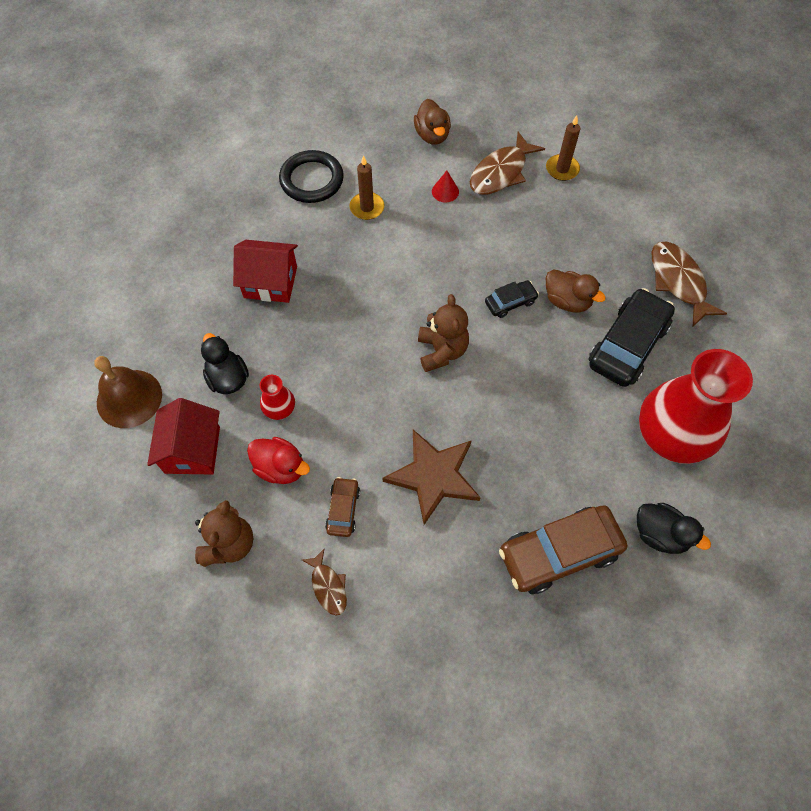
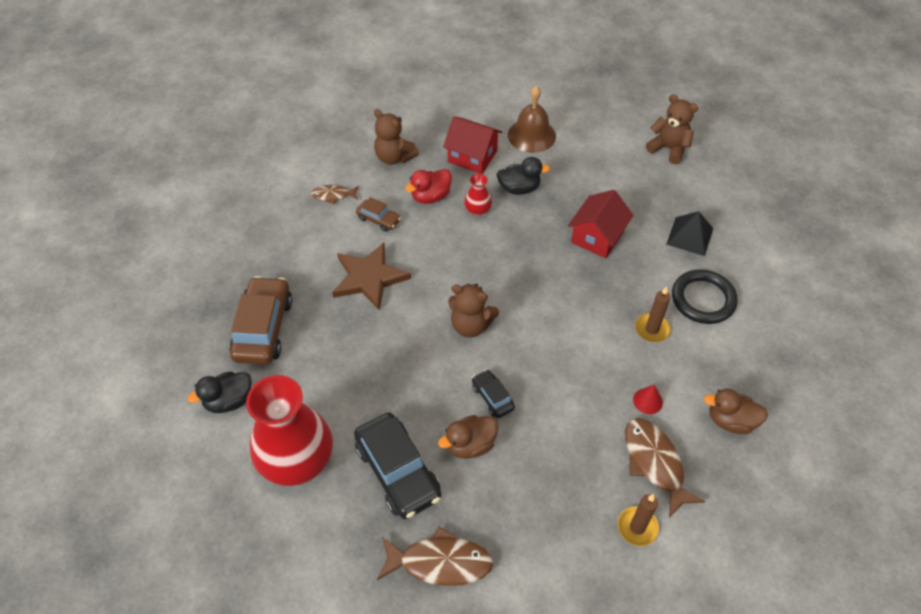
camera: 115 degrees right, 10 degrees down
black car [485,280,539,318] -> black car turned 150 degrees clockwise [472,370,515,418]
none -> brown teddy bear [646,94,698,164]
none -> black pyramid [666,211,713,256]

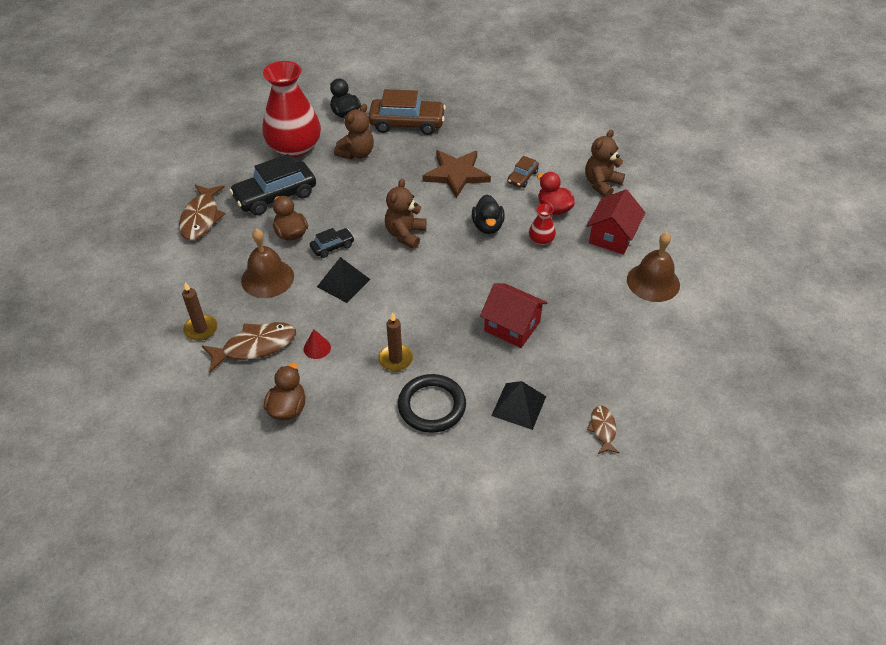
camera: 90 degrees right, 5 degrees down
brown fish [311,185,359,205] -> brown fish moved to [587,405,620,454]
black duck [497,157,550,195] -> black duck moved to [472,195,505,234]
brown teddy bear [646,94,698,164] -> brown teddy bear moved to [334,104,374,160]
none -> brown bell [241,229,294,298]
none -> black pyramid [317,257,371,303]

